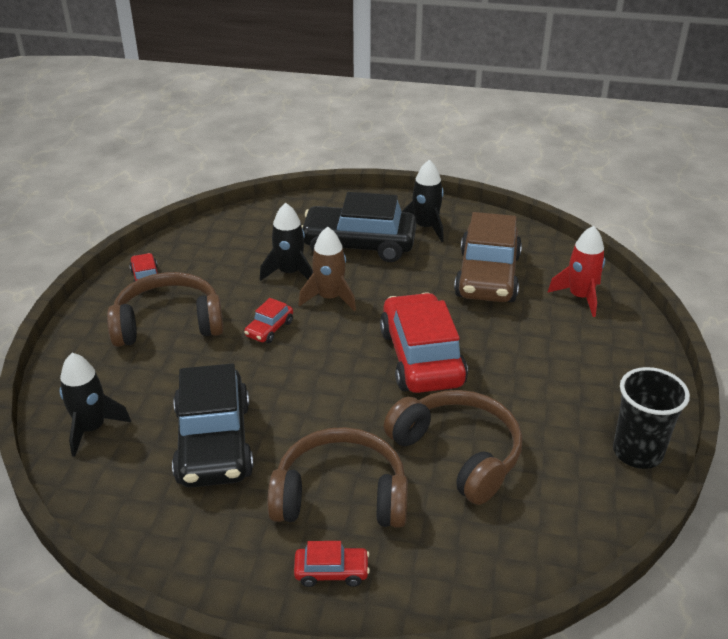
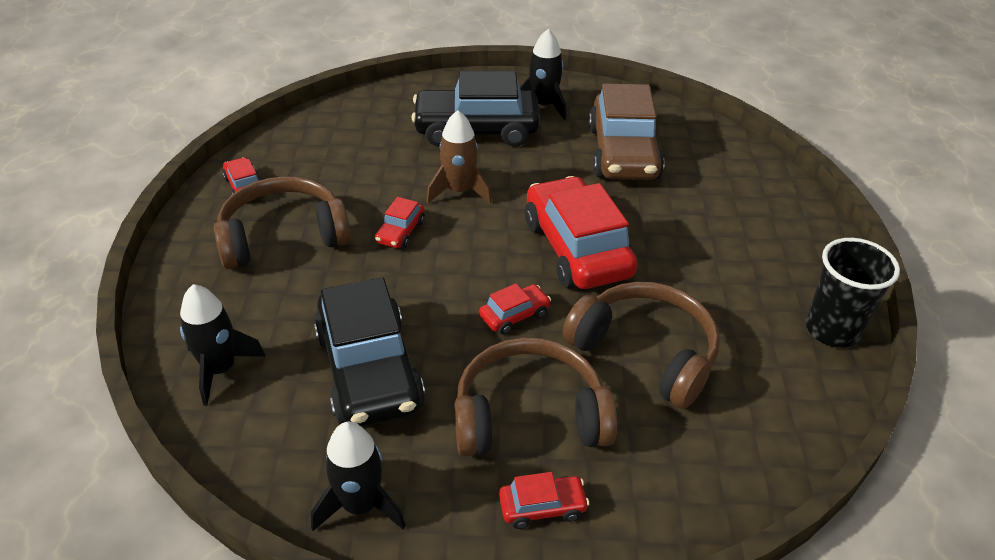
camera: 10 degrees left, 5 degrees up
black rocket [260,203,313,281] -> black rocket moved to [311,422,406,531]
red rocket [547,226,605,317] -> none
none -> red car [479,283,551,335]

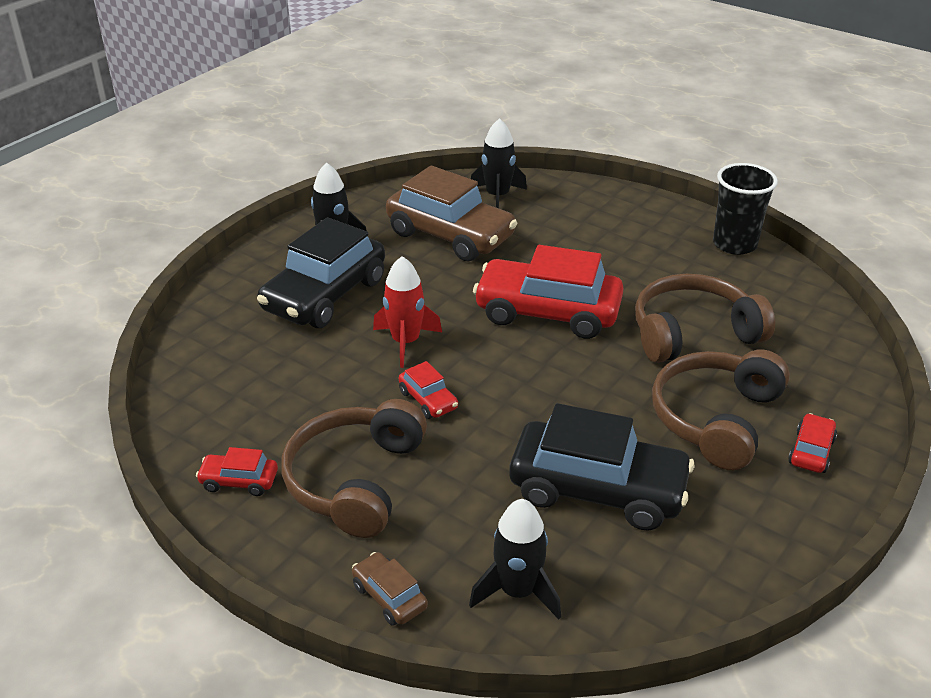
camera: 55 degrees left, 5 degrees down
black rocket [311,422,406,531] -> black rocket moved to [471,118,527,208]
brown rocket [426,110,492,204] -> red rocket [373,256,442,368]
red car [479,283,551,335] -> none
none -> brown car [352,552,428,626]

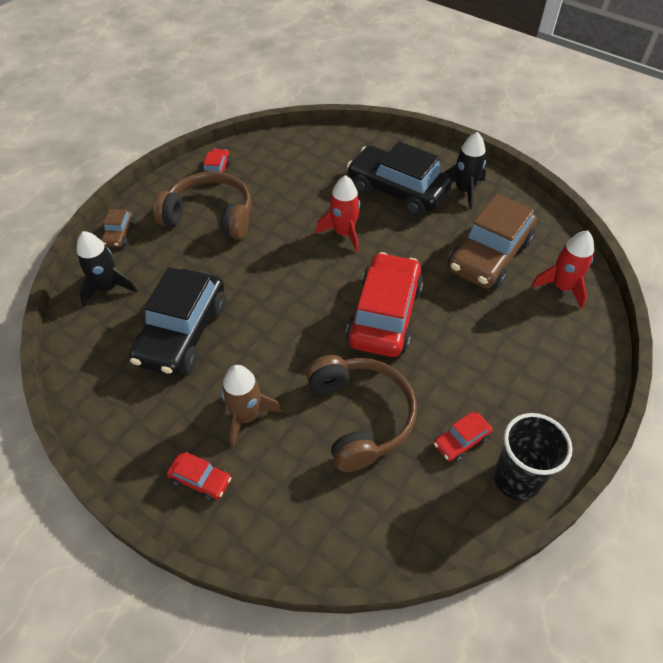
camera: 90 degrees right, 15 degrees up
brown car [352,552,428,626] -> brown car turned 135 degrees clockwise [101,209,135,247]
red car [399,361,458,419] -> red car moved to [434,412,493,463]
black rocket [471,118,527,208] -> red rocket [531,230,594,309]
brown headphones [652,349,790,470] -> brown rocket [221,365,282,447]

